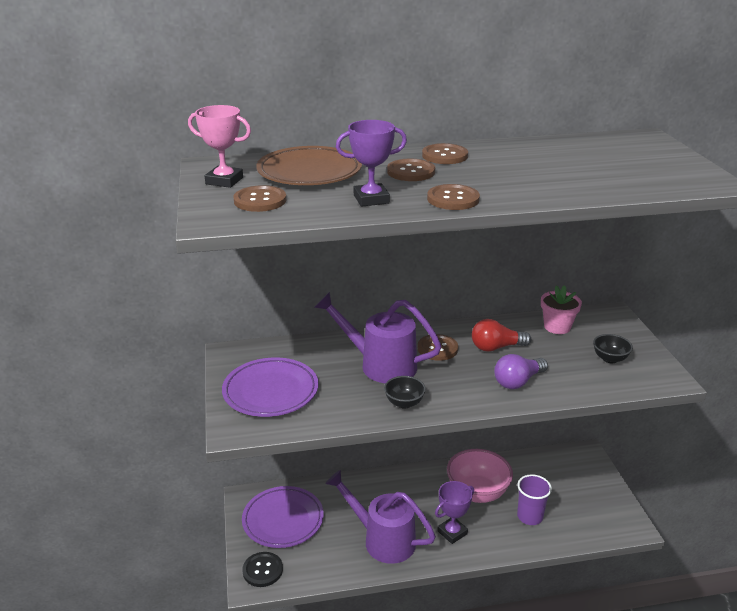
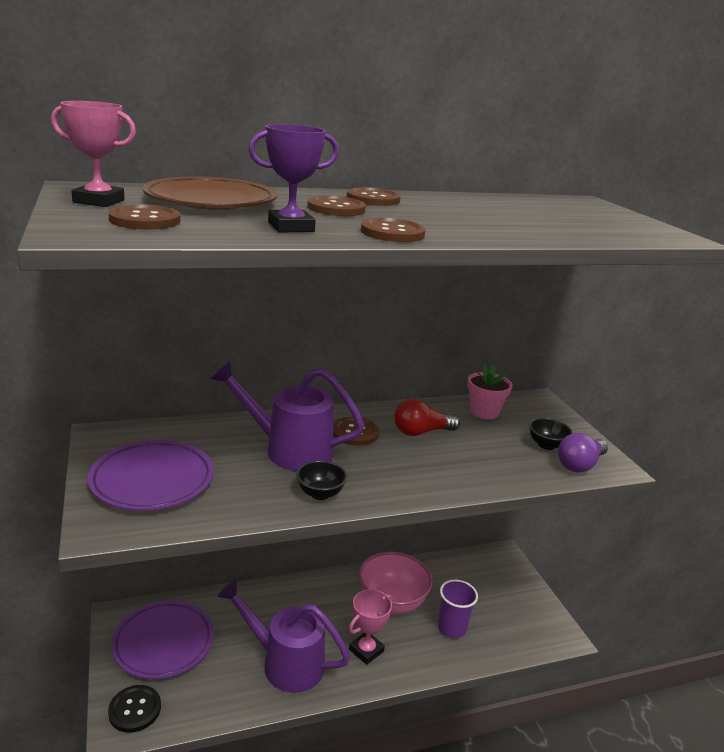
camera: 10 degrees left, 5 degrees down
purple trophy [435,481,474,544] -> pink trophy [349,589,392,665]
purple light bulb [494,354,548,389] -> purple light bulb moved to [558,433,608,473]

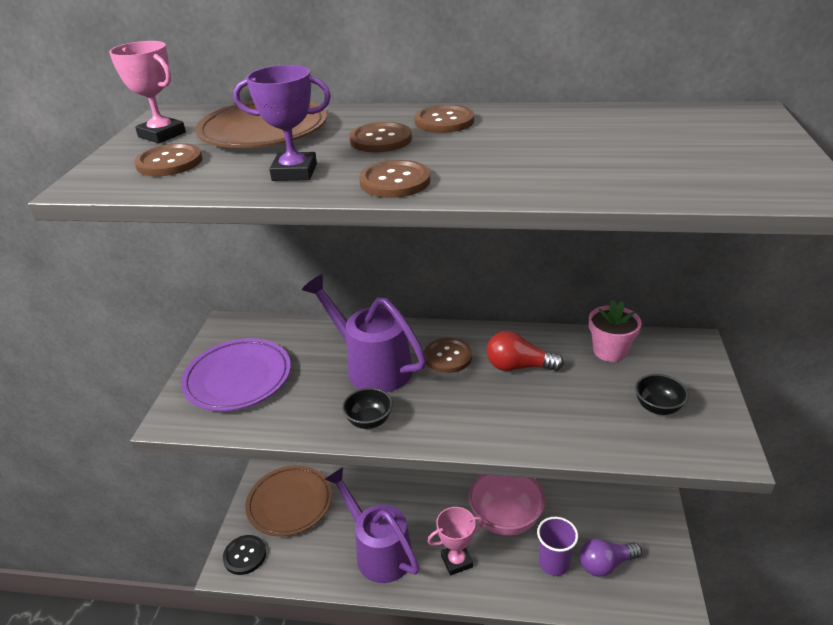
camera: 30 degrees right, 10 degrees up
purple plate [111,600,214,679] -> brown plate [245,465,332,537]
purple light bulb [558,433,608,473] -> purple light bulb moved to [580,538,642,577]

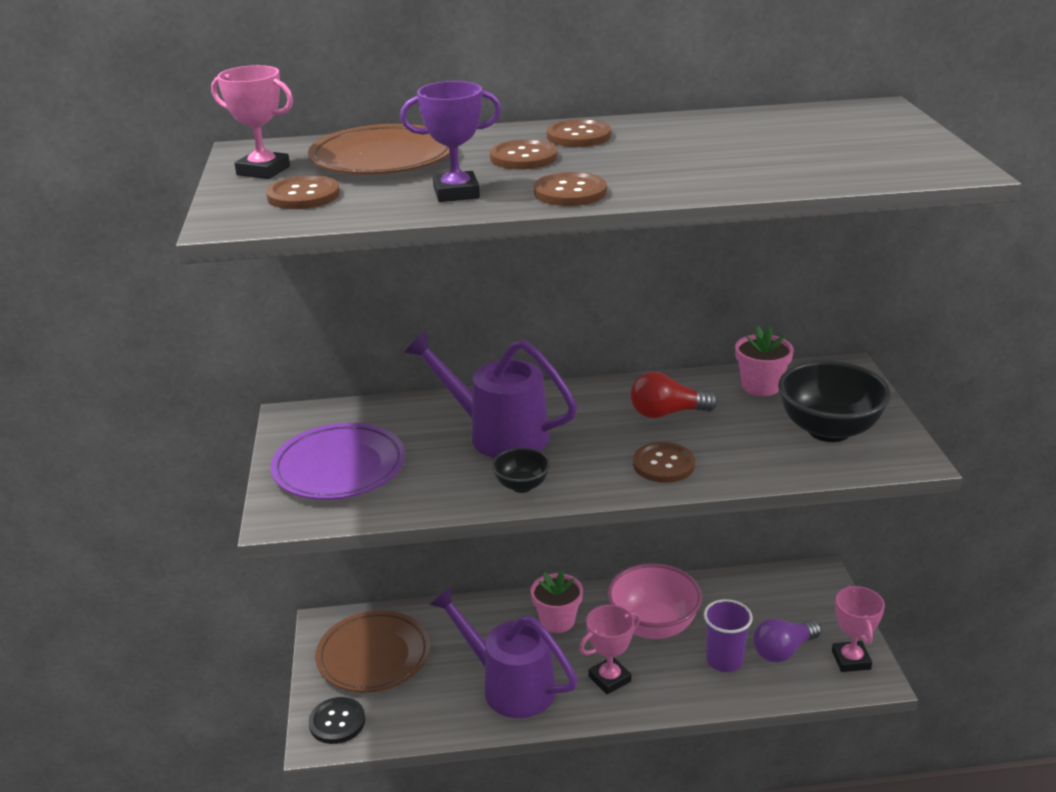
camera: 15 degrees left, 5 degrees down
brown button [424,338,472,373] -> brown button moved to [633,442,695,483]
black bowl [635,374,689,415] -> black bowl [778,361,891,442], size x1.96
none -> pink flower pot [531,570,583,633]
none -> pink trophy [832,585,885,672]

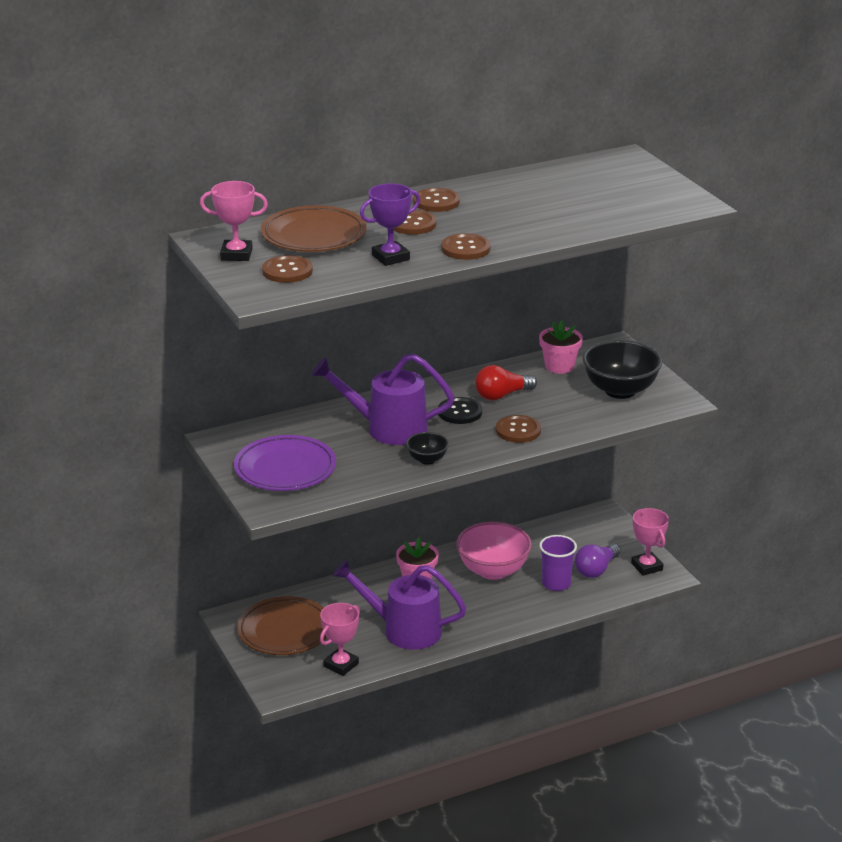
camera: 20 degrees left, 0 degrees up
black button [308,697,365,744] -> black button moved to [438,397,482,424]
pink trophy [579,605,640,694] -> pink trophy moved to [320,603,360,676]

